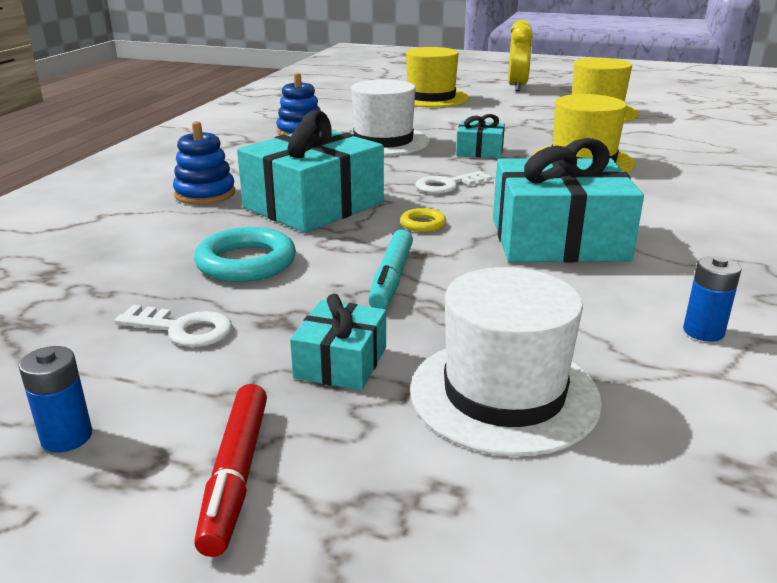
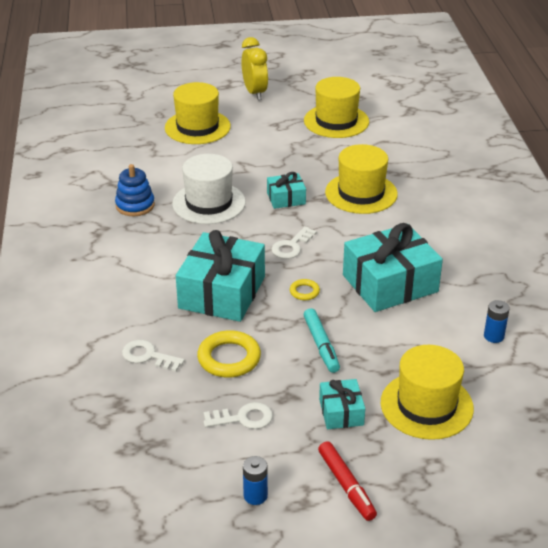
camera: 25 degrees left, 10 degrees up
blue stacking toy [173,121,235,205] -> none
turquoise ring [194,227,296,282] -> yellow ring [197,330,261,378]
white hat [410,267,602,456] -> yellow hat [381,345,474,440]
none -> white key [122,340,185,372]

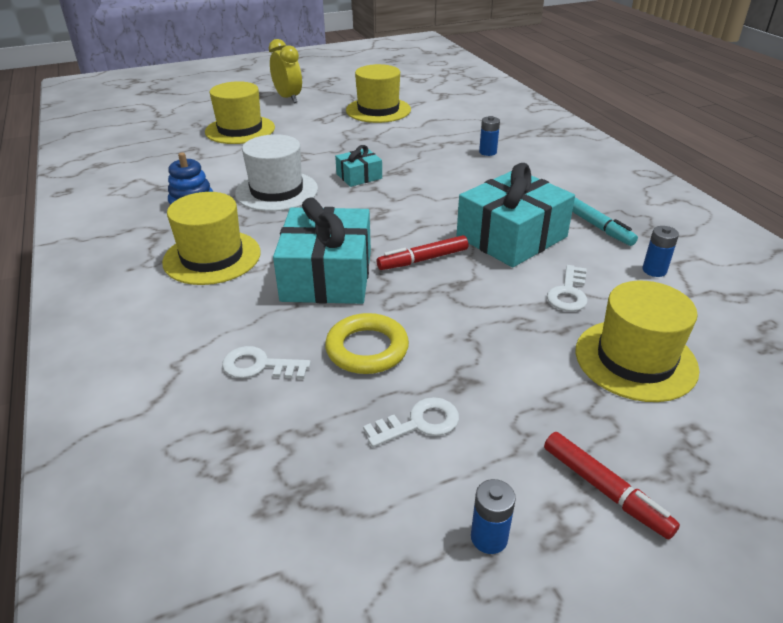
camera: 15 degrees left, 0 degrees up
white key [271,226,317,259] -> white key moved to [547,265,588,311]
yellow ring [290,279,320,300] -> red marker [377,235,469,270]
turquoise marker [304,308,340,373] -> turquoise marker moved to [572,198,638,246]
turquoise gift [319,379,365,429] -> none
yellow hat [325,144,398,214] -> yellow hat moved to [162,192,261,285]
none -> blue battery [479,116,500,156]

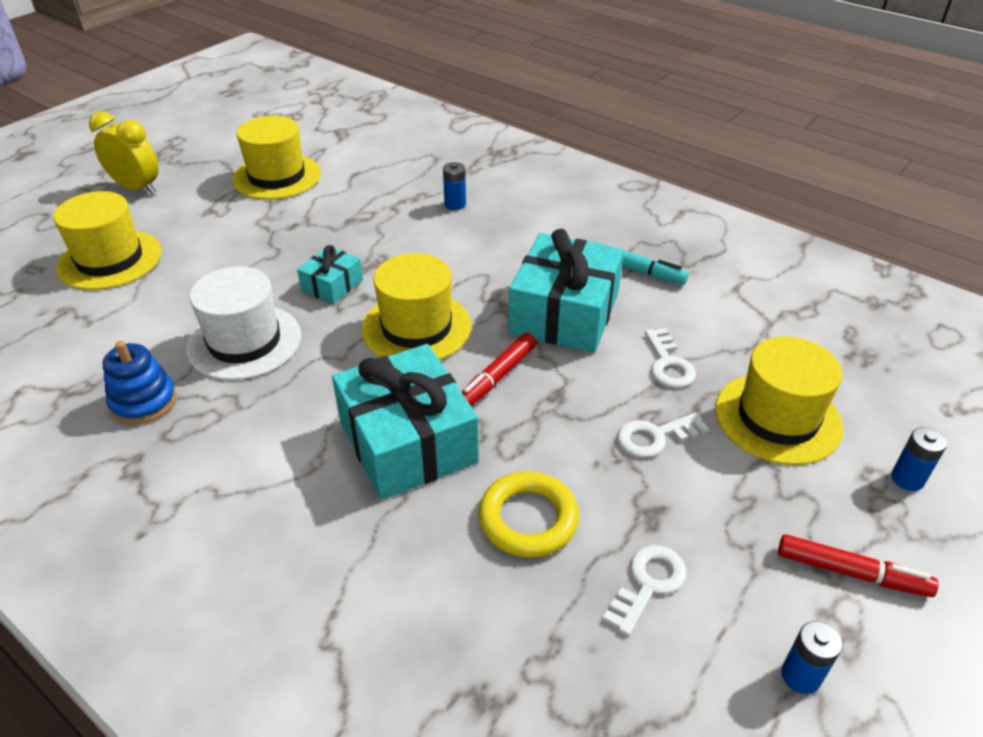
camera: 30 degrees left, 5 degrees up
yellow hat [162,192,261,285] -> yellow hat moved to [361,253,472,360]
white key [222,346,311,379] -> white key moved to [617,412,709,458]
blue battery [643,226,679,277] -> blue battery moved to [891,427,947,491]

